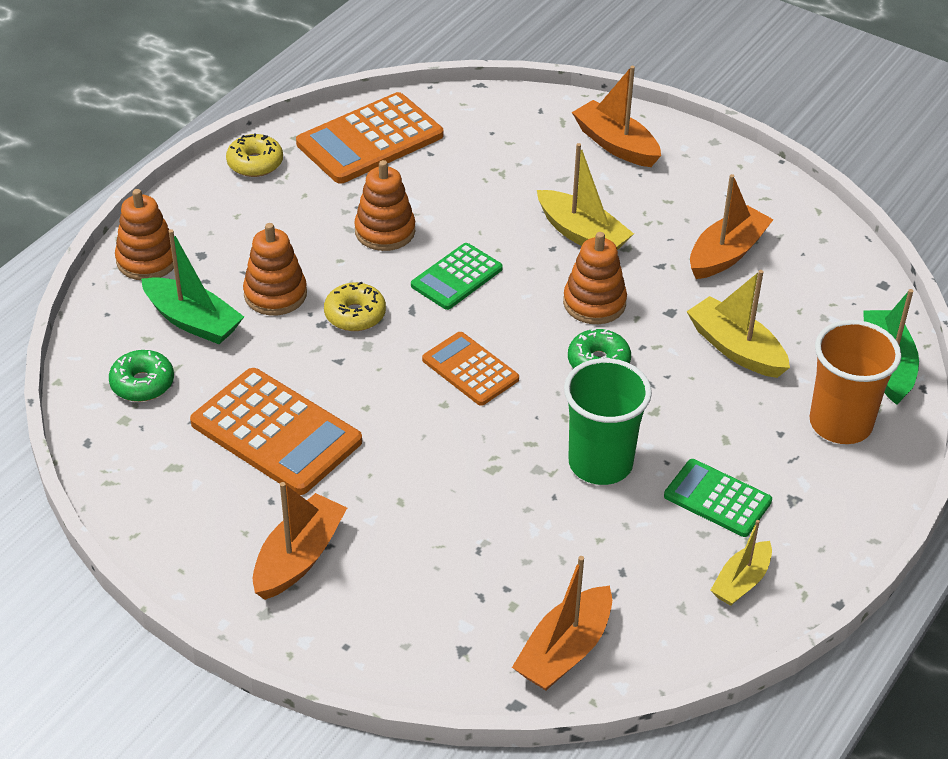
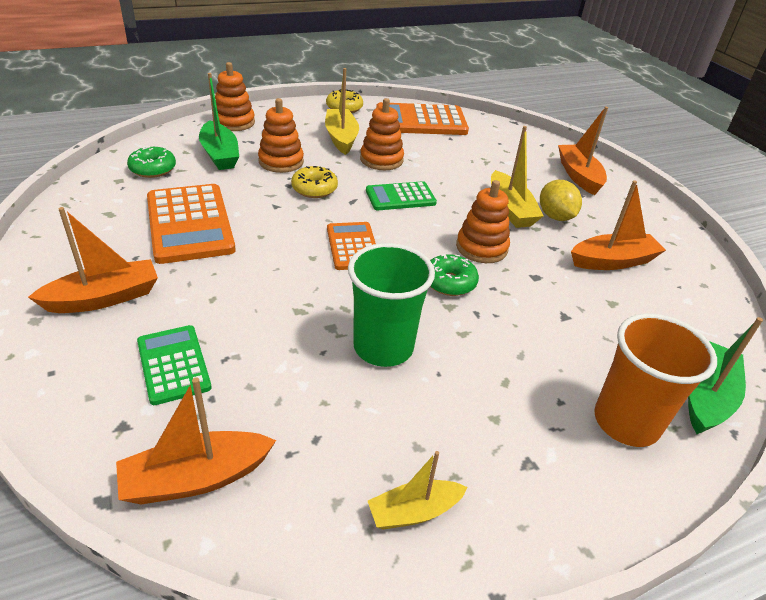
camera: 30 degrees right, 5 degrees down
green calculator [664,459,772,537] -> green calculator moved to [137,325,212,405]
yellow boat [687,270,790,378] -> yellow boat moved to [325,68,359,155]
none -> yellow lemon [540,180,582,221]

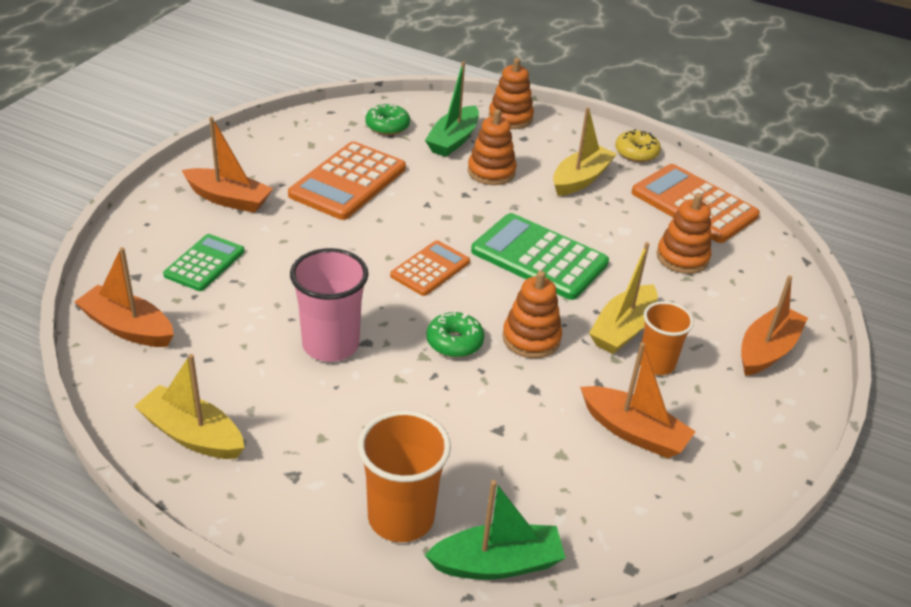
camera: 50 degrees right, 0 degrees up
yellow donut [291,166,338,198] -> none
green cup [348,243,435,367] -> pink cup [290,248,369,362]
orange stacking toy [360,98,404,170] -> orange stacking toy moved to [656,193,711,274]
green calculator [366,181,437,210] -> green calculator [471,213,609,300], size x1.67
yellow boat [368,451,468,530] -> yellow boat [134,354,245,459], size x1.51
yellow lemon [540,180,582,221] -> orange cup [640,301,694,375]

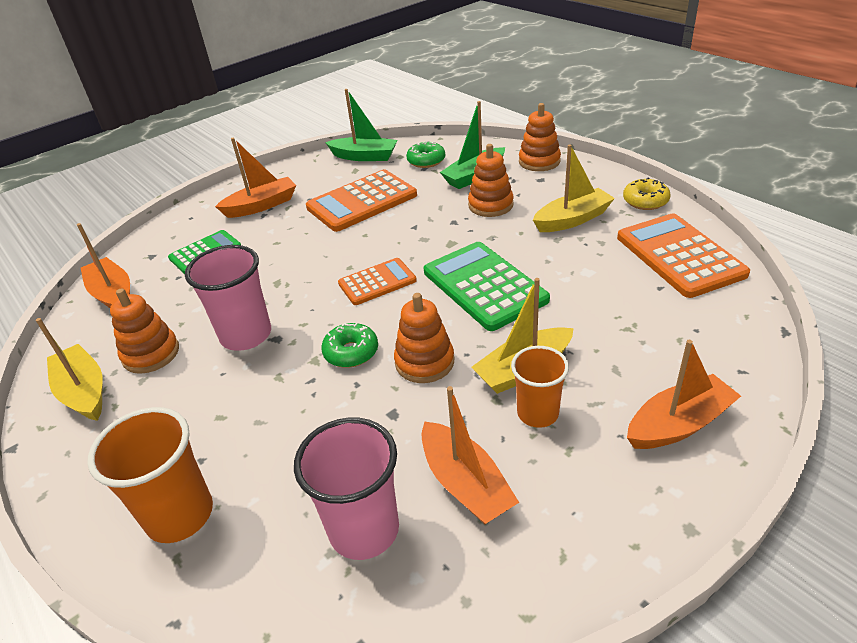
camera: 30 degrees right, 0 degrees up
orange boat [182,117,273,213] -> orange boat turned 75 degrees counterclockwise [215,138,296,218]
green boat [425,480,566,580] -> green boat moved to [325,89,398,161]
orange stacking toy [656,193,711,274] -> orange stacking toy moved to [110,288,179,374]
none -> pink cup [294,418,399,560]

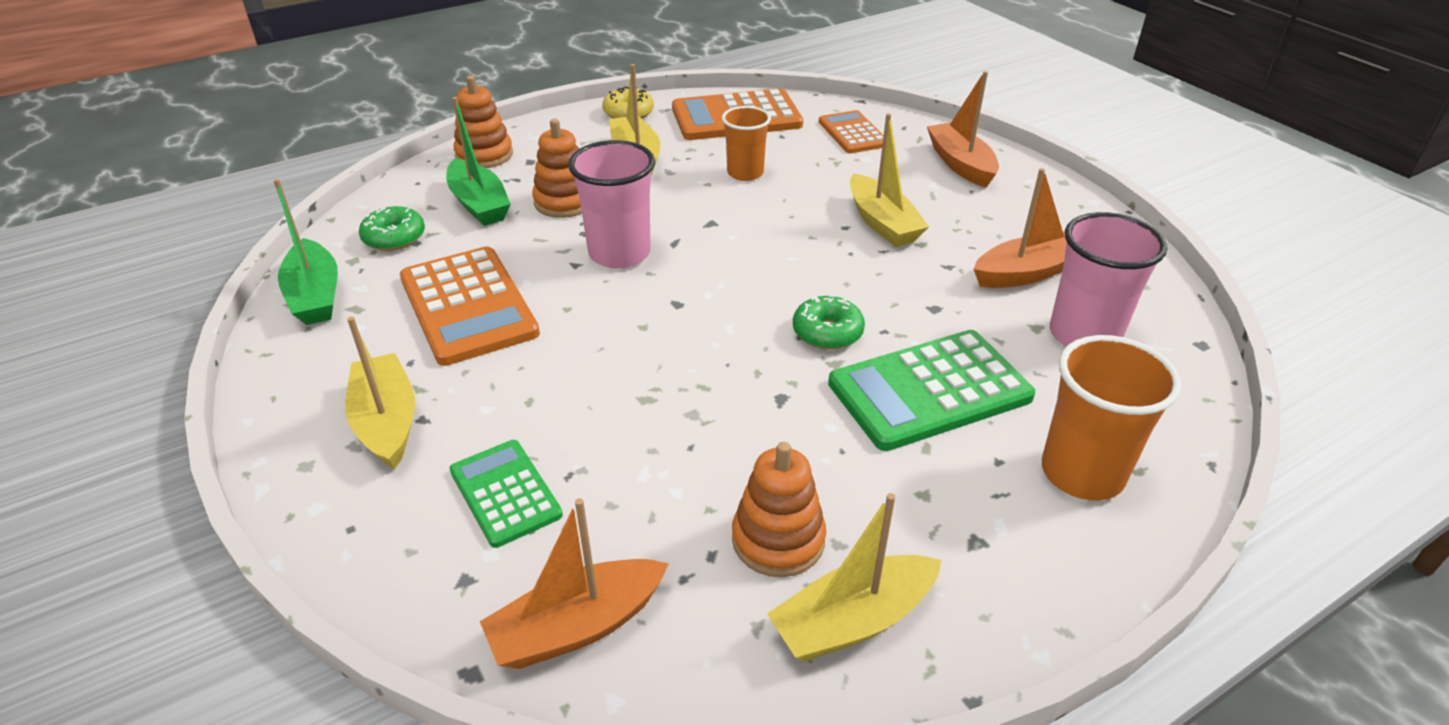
camera: 85 degrees left, 0 degrees up
pink cup [185,245,271,351] -> pink cup moved to [568,140,655,268]
orange boat [215,138,296,218] -> yellow boat [345,316,415,470]
green boat [325,89,398,161] -> green boat turned 135 degrees clockwise [273,179,338,325]
orange calculator [338,258,417,305] -> orange calculator moved to [819,110,884,153]
orange stacking toy [394,293,454,383] -> none
green calculator [424,242,550,331] -> green calculator moved to [828,330,1035,451]
orange cup [511,346,569,428] -> orange cup moved to [722,106,771,181]

